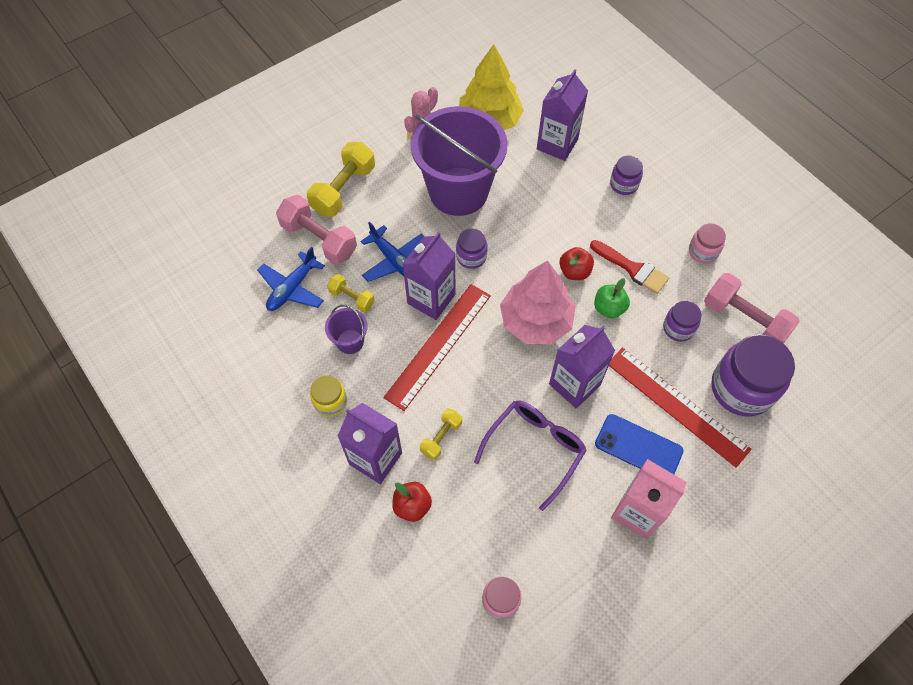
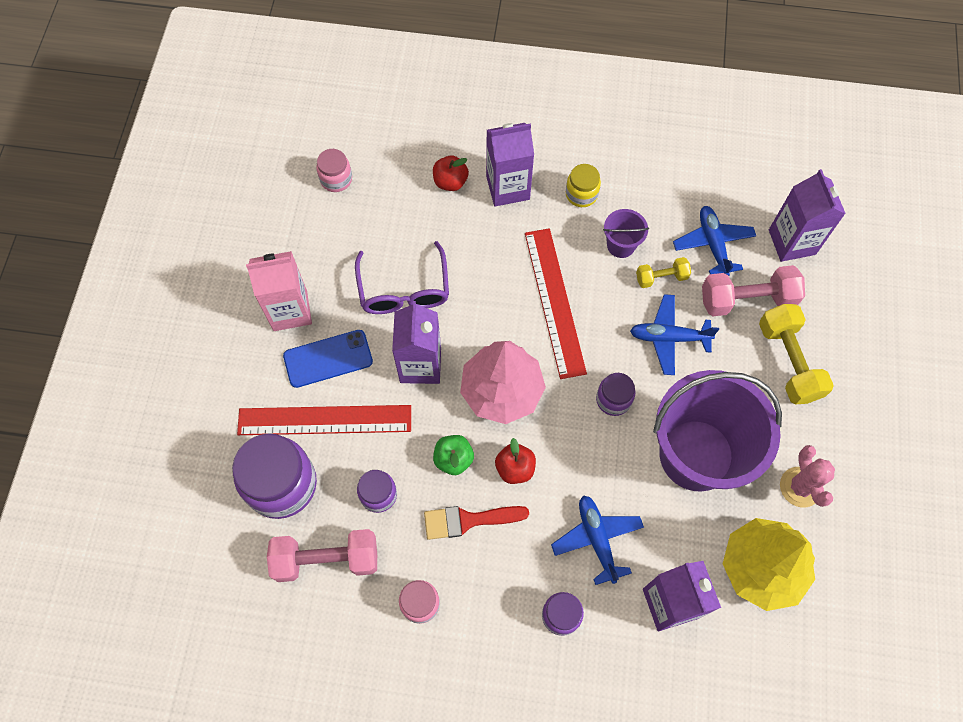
camera: 135 degrees right, 5 degrees up
purple carton [403,232,455,320] -> purple carton moved to [769,169,846,262]
yellow dumbbell [420,408,462,460] -> none
none -> blue plane [551,495,644,585]

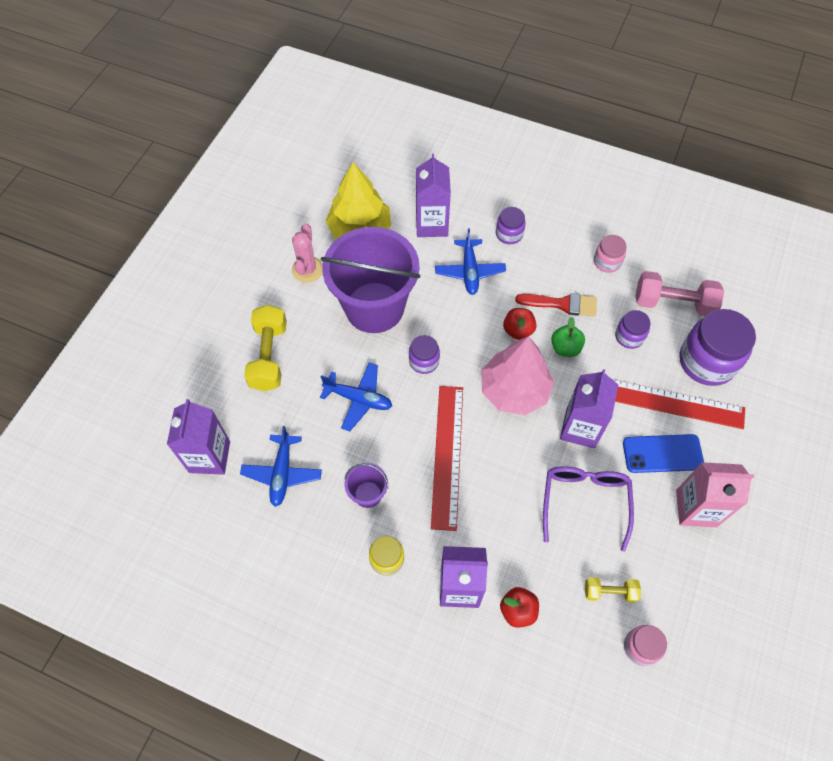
camera: 165 degrees left, 5 degrees down
yellow dumbbell [636,257,691,288] -> yellow dumbbell moved to [585,577,641,603]
pink dumbbell [702,265,805,316] -> none

